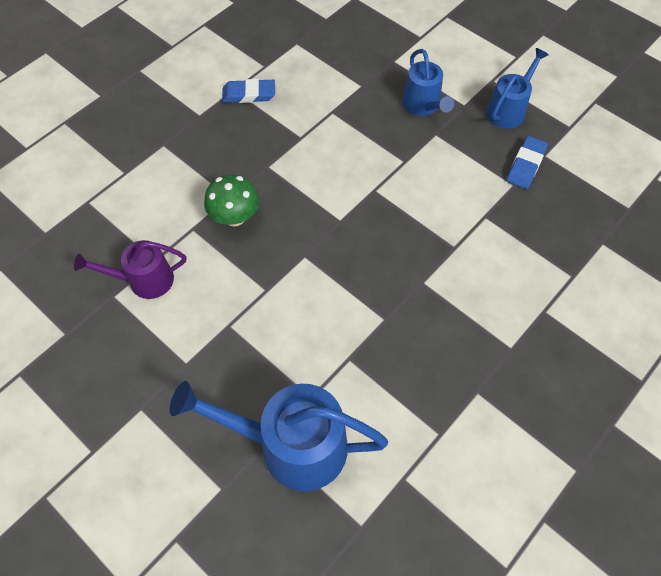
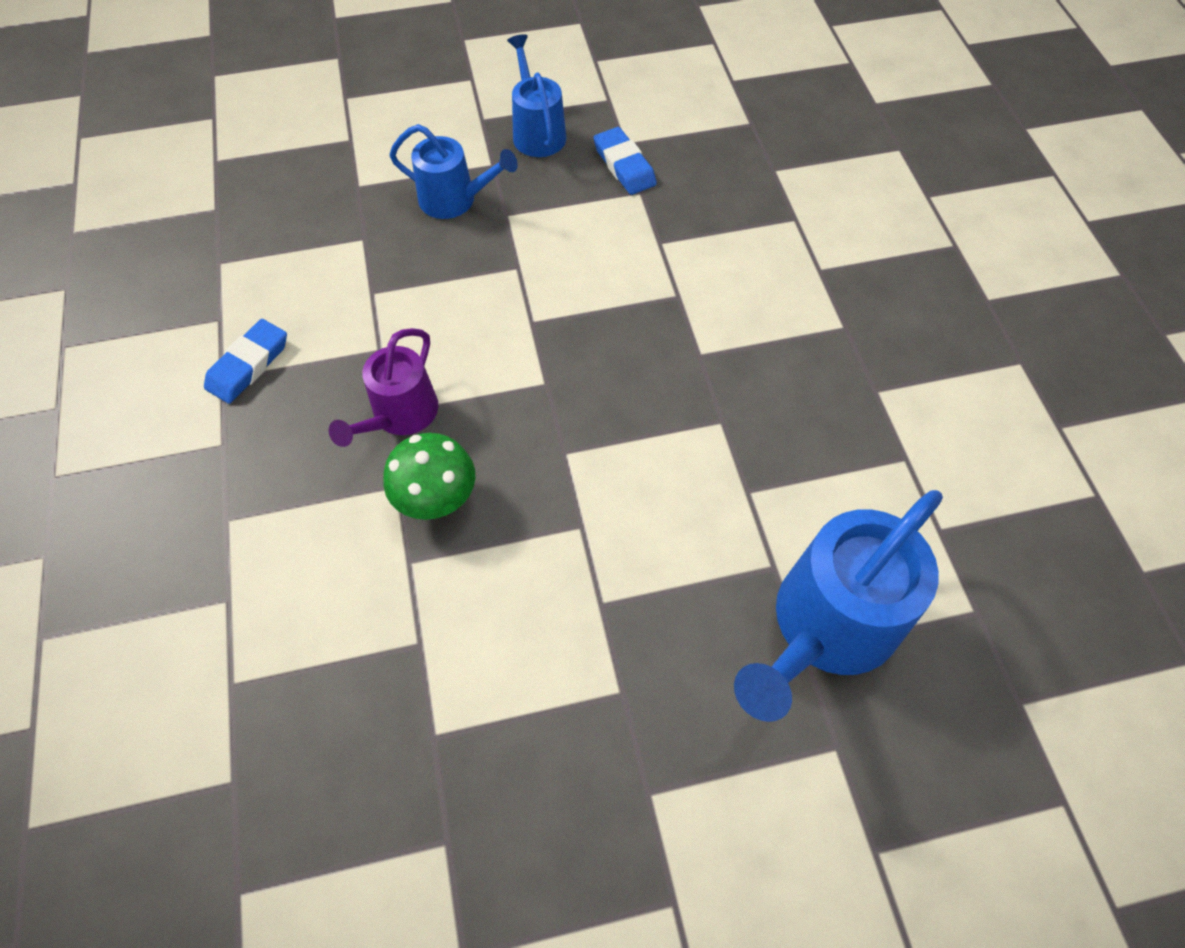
camera: 55 degrees left, 0 degrees up
purple watering can [74,240,186,299] -> purple watering can moved to [329,328,438,447]

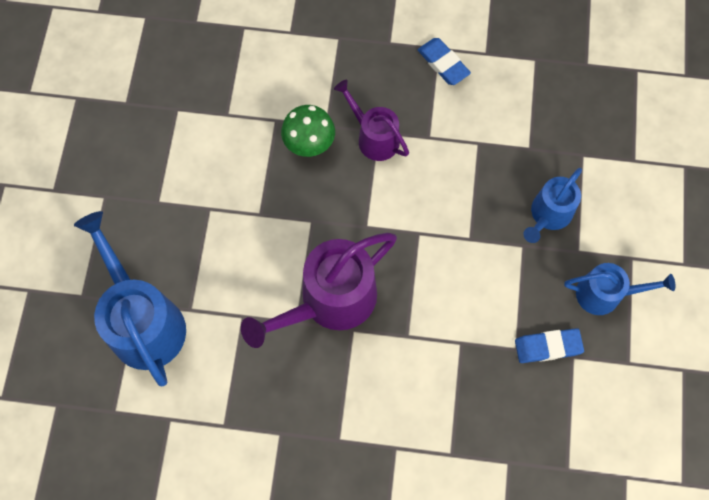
camera: 110 degrees right, 10 degrees up
none -> purple watering can [241,233,397,348]

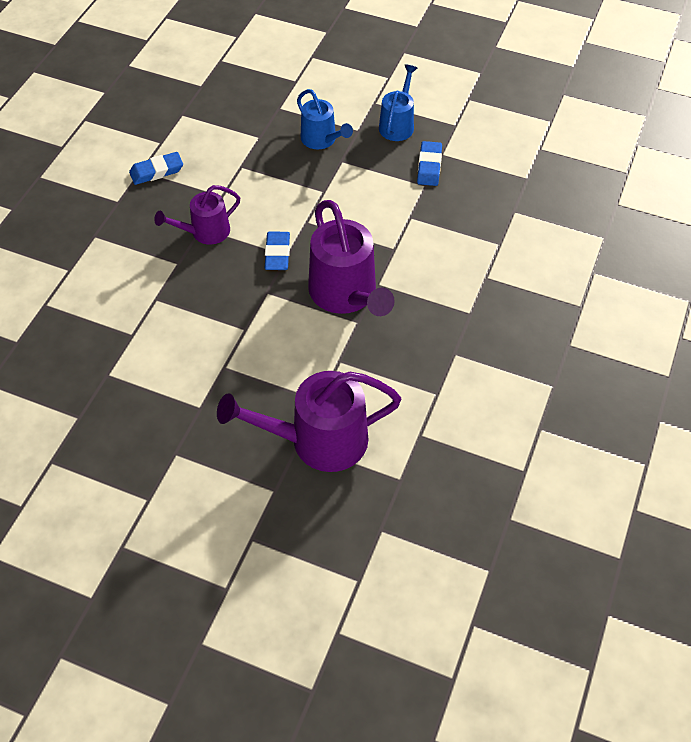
camera: 75 degrees left, 15 degrees down
blue watering can [74,211,186,386] -> purple watering can [217,371,401,472]
green mushroom [281,105,335,157] -> none
none -> blue eraser [265,232,290,270]

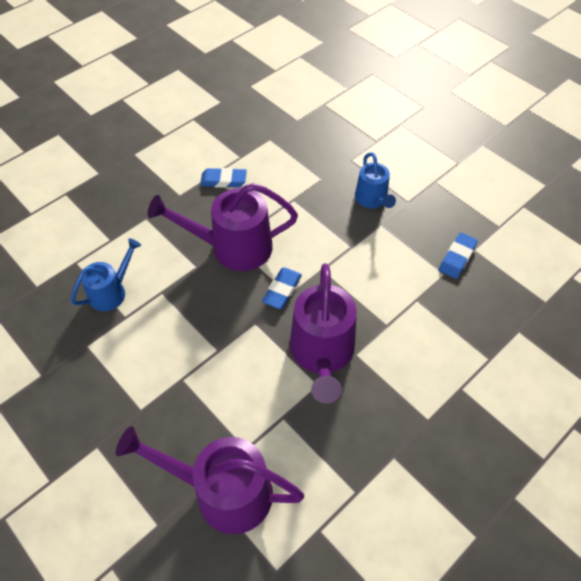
camera: 25 degrees right, 0 degrees up
purple watering can [154,185,240,245] -> purple watering can [147,183,298,271], size x1.71
blue watering can [379,65,417,141] -> blue watering can moved to [71,238,141,311]

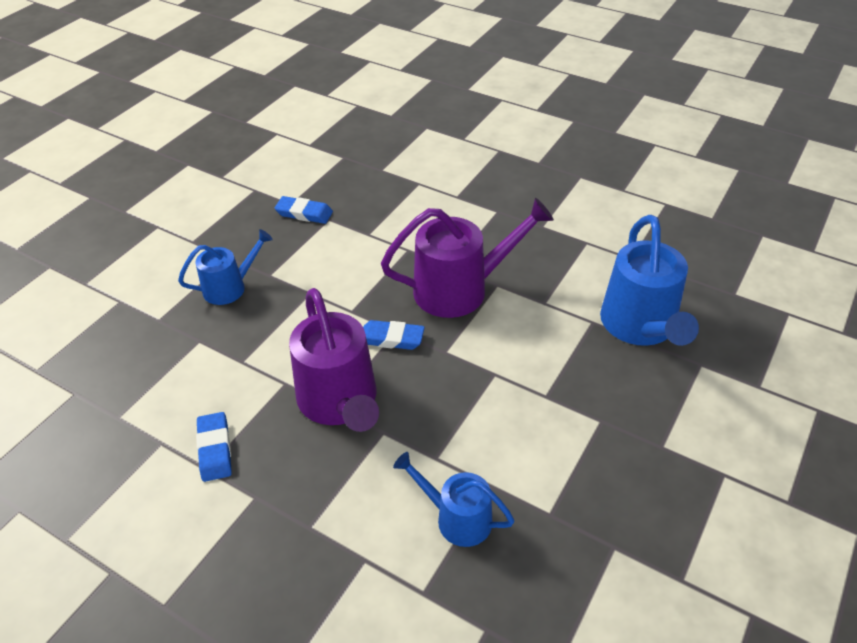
camera: 105 degrees left, 10 degrees down
purple watering can [116,426,304,534] -> blue watering can [600,215,699,346]

